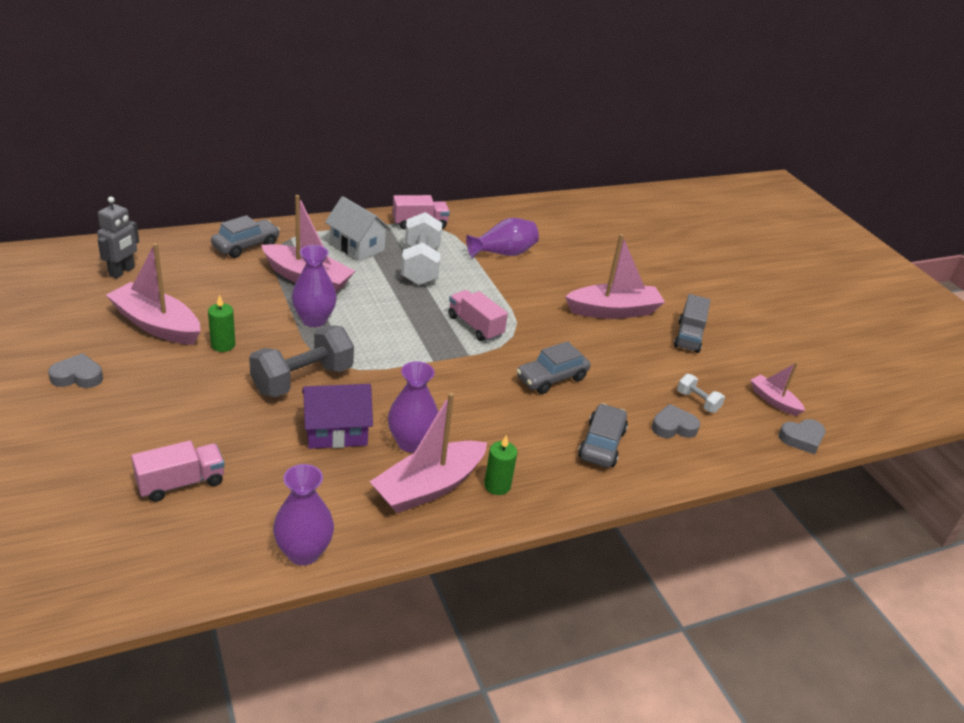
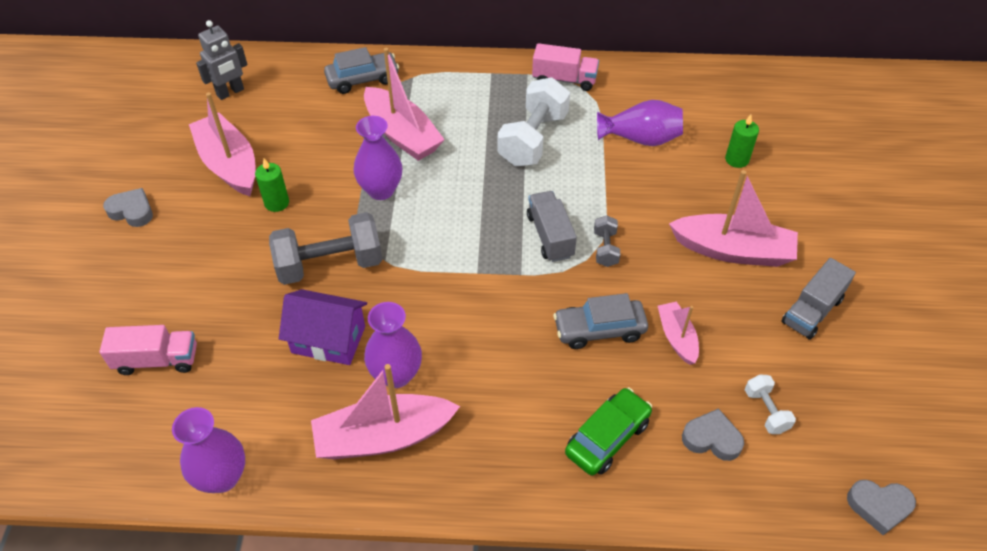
camera: 30 degrees right, 15 degrees up
white house [325,196,391,261] -> none
pink truck [448,290,508,341] -> grey truck [527,191,577,262]
green candle [484,435,517,495] -> green candle moved to [725,114,759,168]
grey car [578,403,628,468] -> green car [565,388,652,476]
pink boat [750,362,805,416] -> pink boat moved to [658,302,699,365]
none -> grey dumbbell [594,215,621,267]

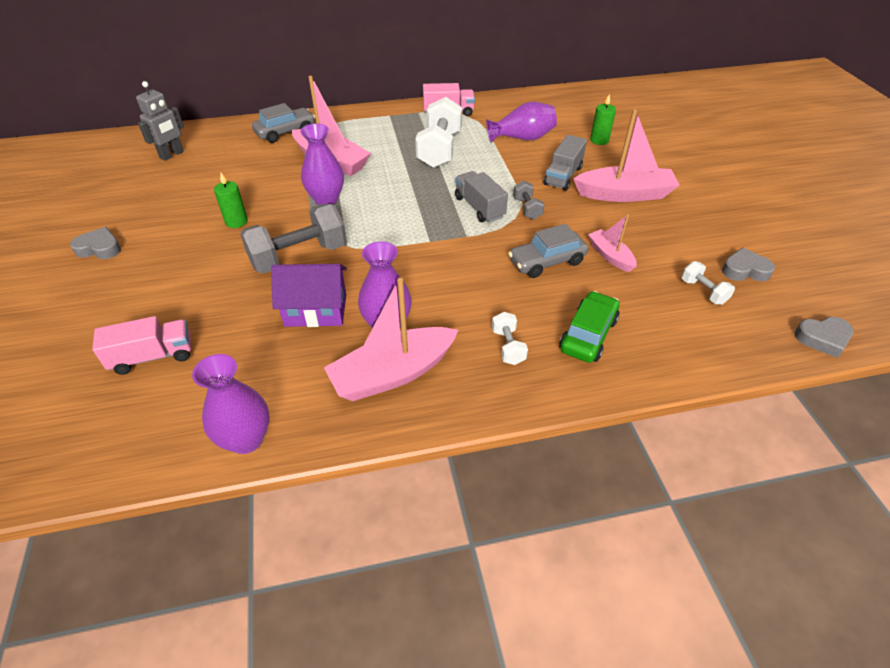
camera: 15 degrees left, 5 degrees down
pink boat [189,92,256,196] -> none
grey heart [682,408,744,461] -> grey heart moved to [722,248,775,281]
grey truck [781,258,856,340] -> grey truck moved to [544,135,587,191]
none -> white dumbbell [492,312,528,365]

